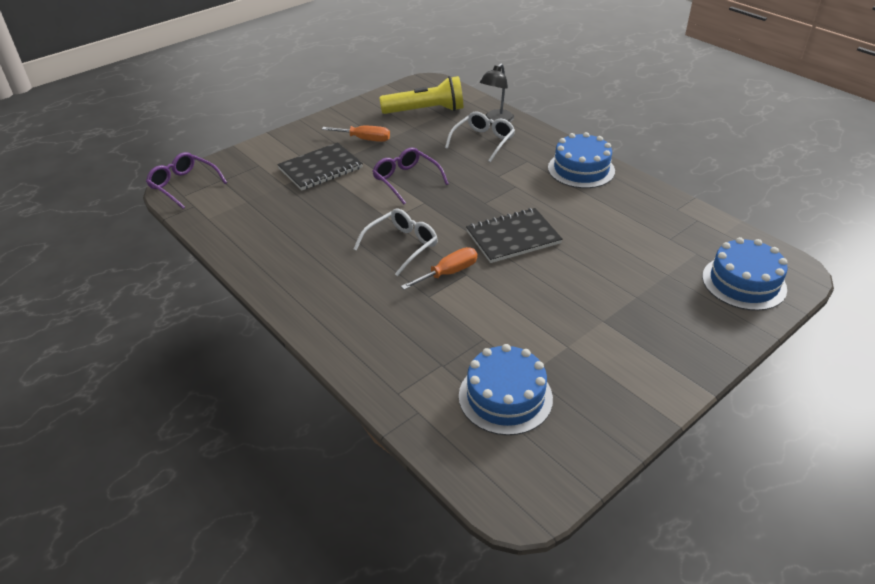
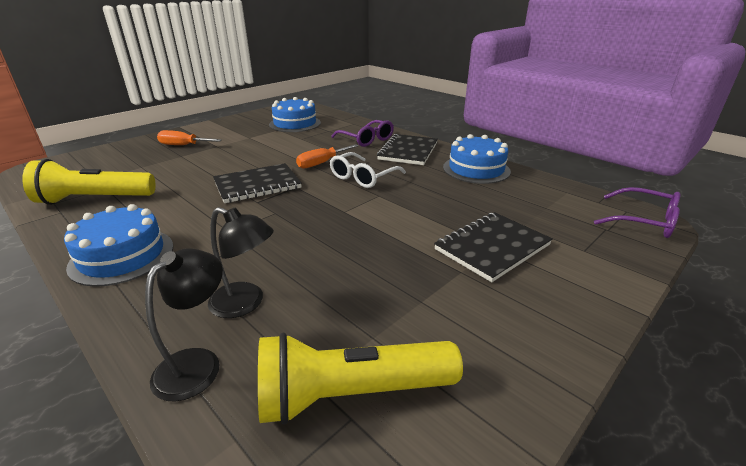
camera: 175 degrees right, 10 degrees down
orange screwdriver [322,126,390,142] -> orange screwdriver moved to [157,130,222,145]
purple glasses [372,148,449,204] -> purple glasses moved to [331,120,394,147]
white glasses [445,112,515,162] -> black lamp [208,207,274,318]
blue cake [702,237,788,311] -> blue cake moved to [443,134,511,184]
none -> yellow flashlight [23,159,156,205]
none -> black notebook [377,134,438,165]

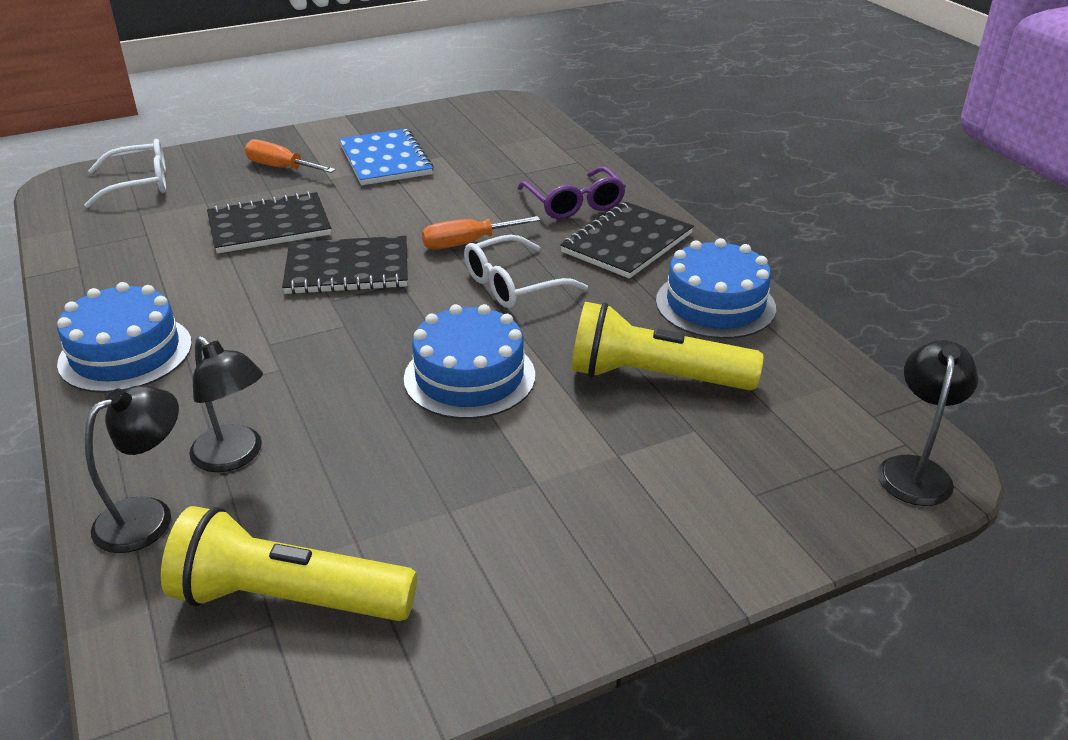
camera: 20 degrees right, 5 degrees up
yellow flashlight [23,159,156,205] -> yellow flashlight moved to [572,302,763,390]
blue cake [269,97,321,132] -> blue cake moved to [404,304,535,419]
black notebook [434,212,552,282] -> black notebook moved to [207,191,331,254]
purple glasses [594,187,681,238] -> black lamp [878,340,978,506]
none -> white glasses [85,139,166,208]
none -> blue notebook [339,129,434,185]

